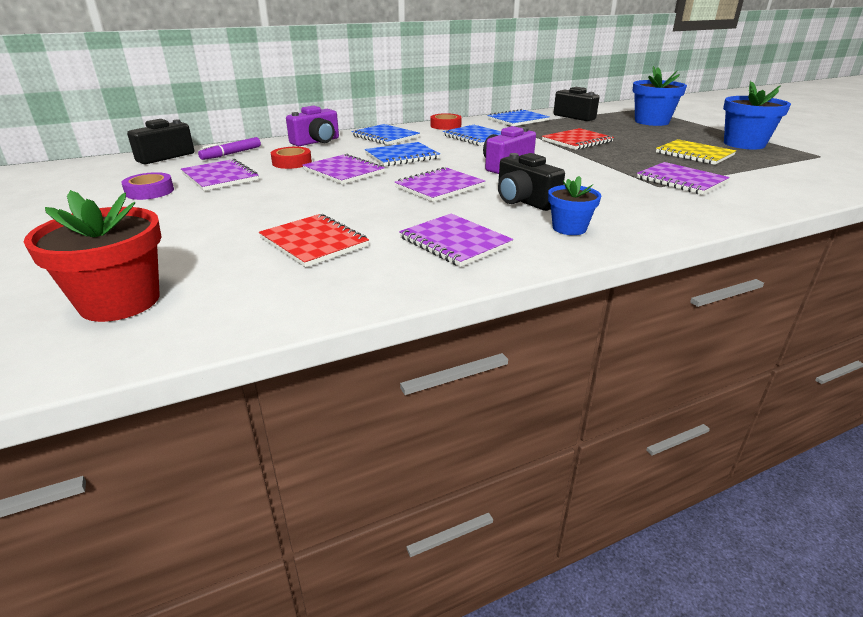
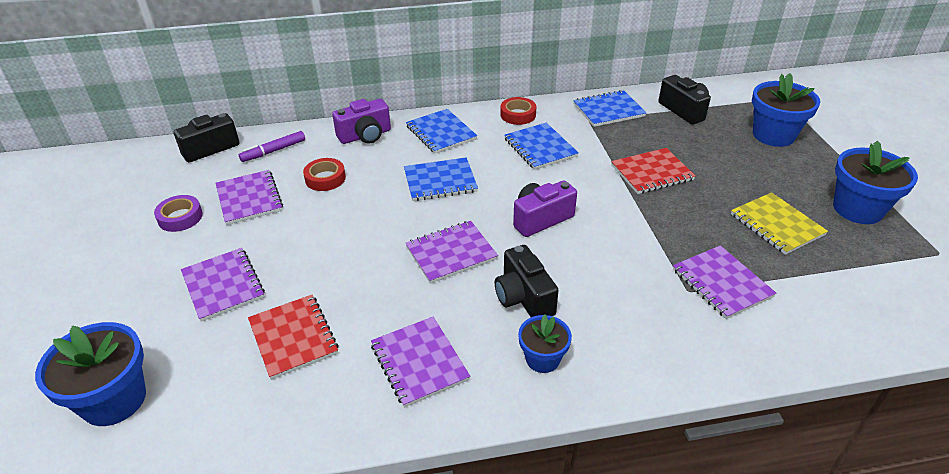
camera: 15 degrees right, 10 degrees up
red flower pot [24,190,162,322] -> blue flower pot [35,322,146,426]
purple notebook [302,154,385,184] -> purple notebook moved to [181,248,265,322]

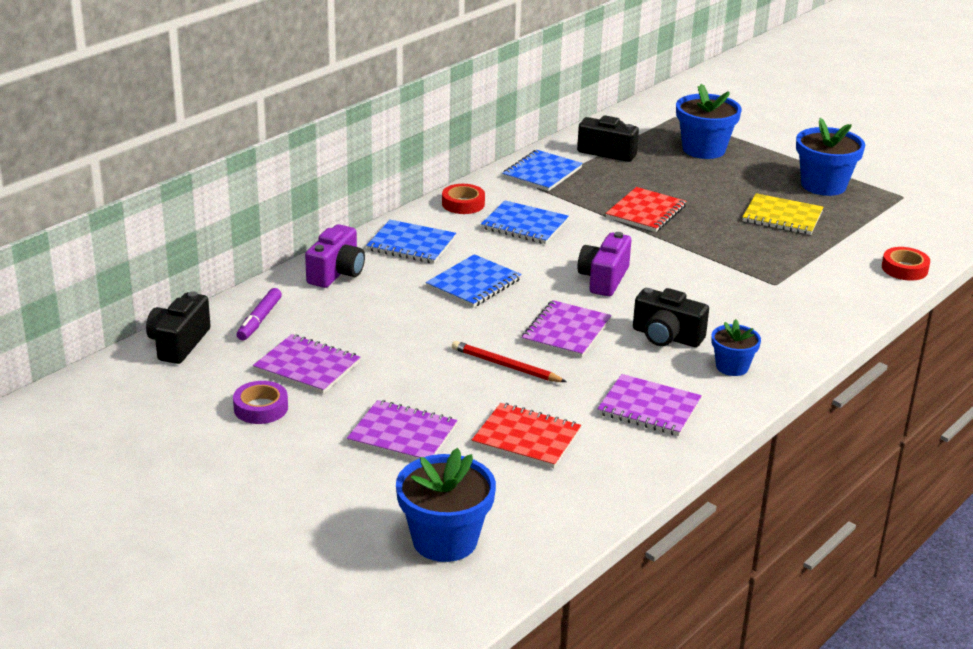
camera: 40 degrees left, 10 degrees down
red tape [303,158,346,191] -> red tape moved to [882,247,930,281]
purple notebook [673,245,776,319] -> none
none -> red pencil [452,341,567,382]

